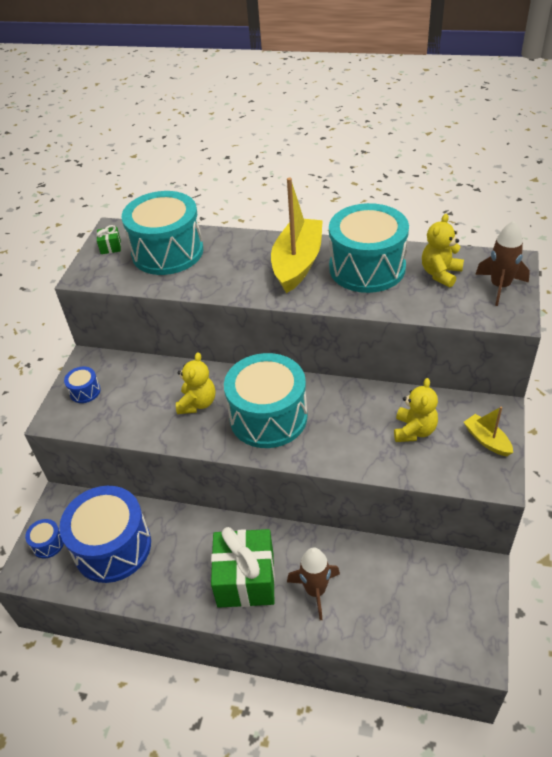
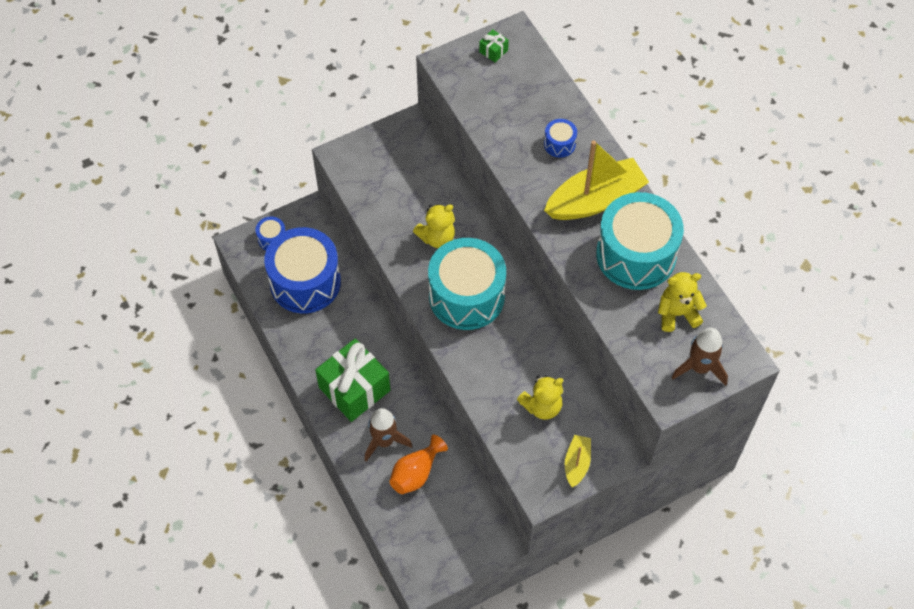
camera: 45 degrees right, 15 degrees up
blue drum [64,367,101,403] -> blue drum moved to [544,119,577,158]
turquoise drum [122,191,203,275] -> none
none -> orange vase [389,435,448,494]

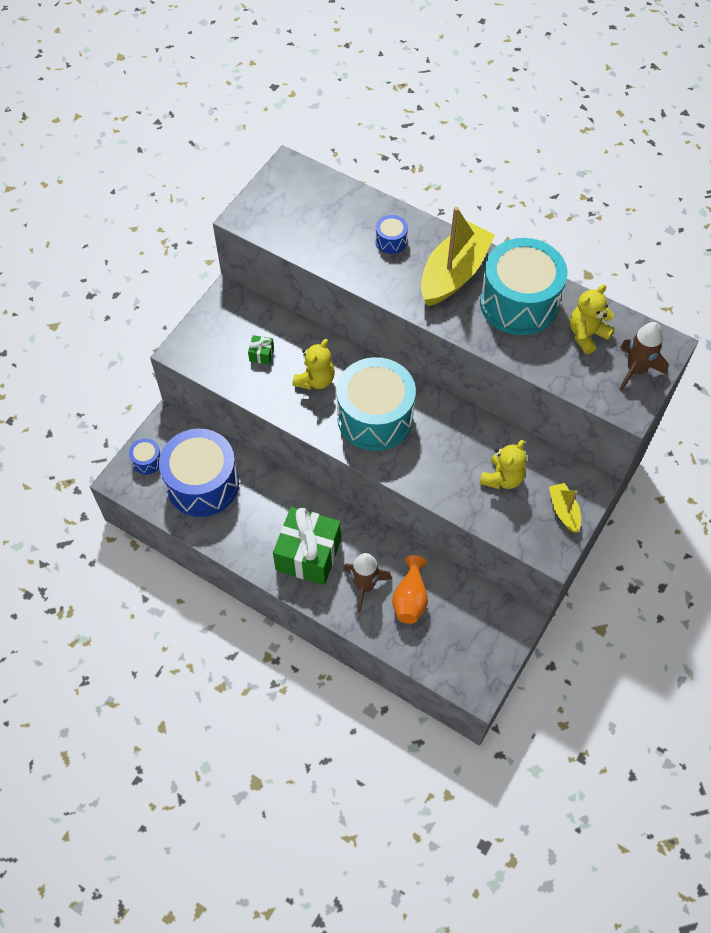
camera: 30 degrees left, 0 degrees up
green gift [479,29,509,63] -> green gift moved to [248,335,274,365]

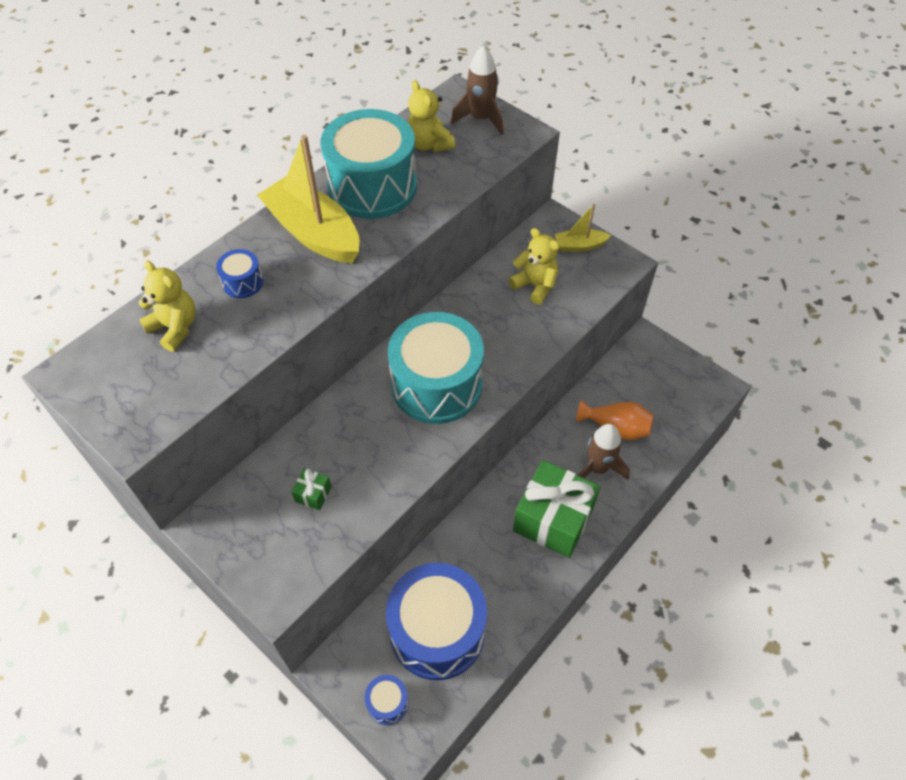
camera: 80 degrees left, 5 degrees down
yellow teddy bear [292,339,335,390] -> yellow teddy bear moved to [139,261,196,352]

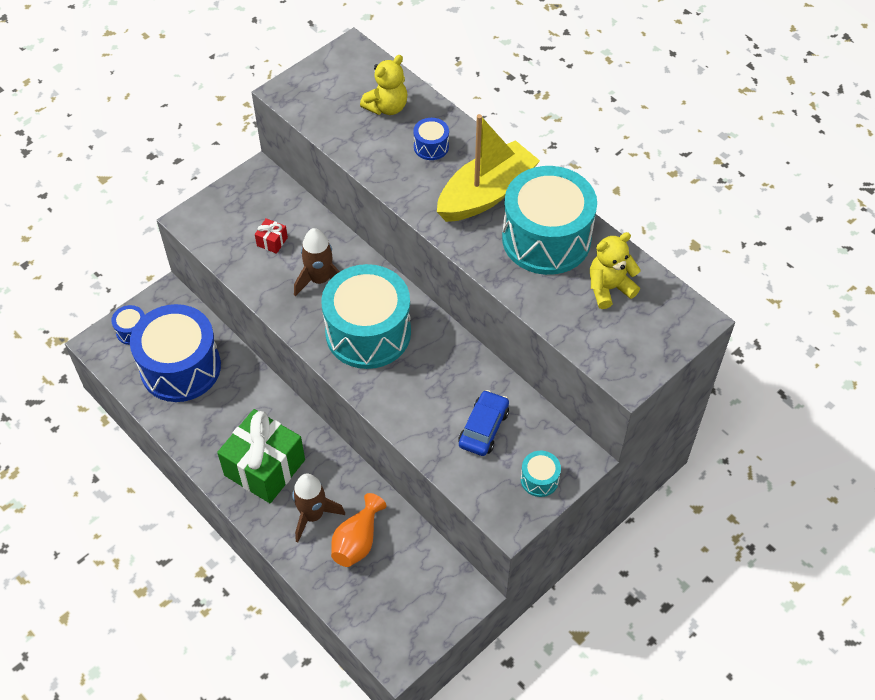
camera: 95 degrees right, 0 degrees up
green gift [291,468,332,510] -> red gift [255,218,288,254]
brown rocket [451,45,503,135] -> brown rocket moved to [294,228,340,296]
yellow teddy bear [508,228,560,305] -> blue car [458,390,509,456]
yellow boat [555,204,611,252] -> turquoise drum [521,451,561,497]

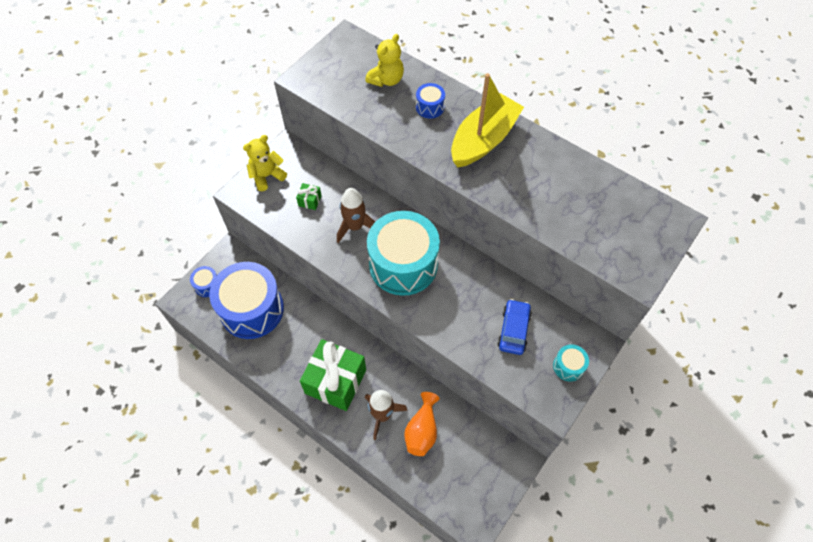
camera: 10 degrees left, 5 degrees up
red gift [255,218,288,254] -> green gift [296,183,321,210]
turquoise drum [502,166,597,275] -> none
yellow teddy bear [590,232,641,309] -> yellow teddy bear moved to [243,135,287,191]

